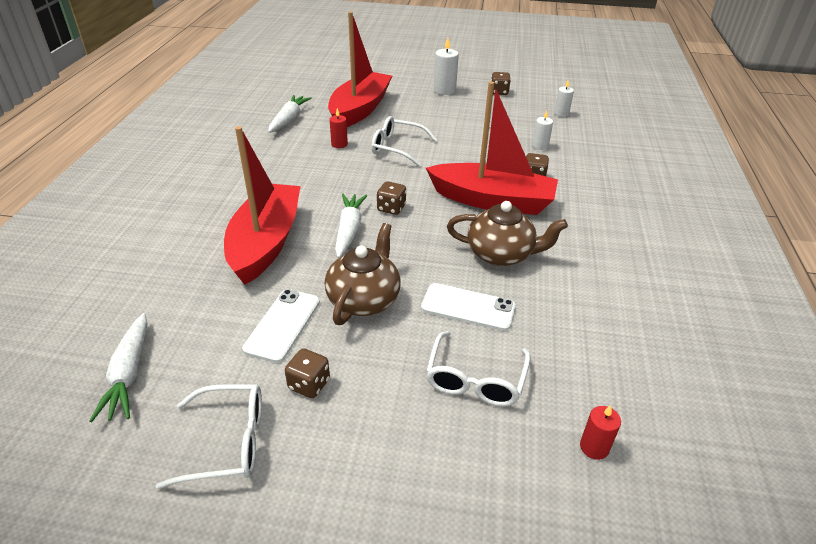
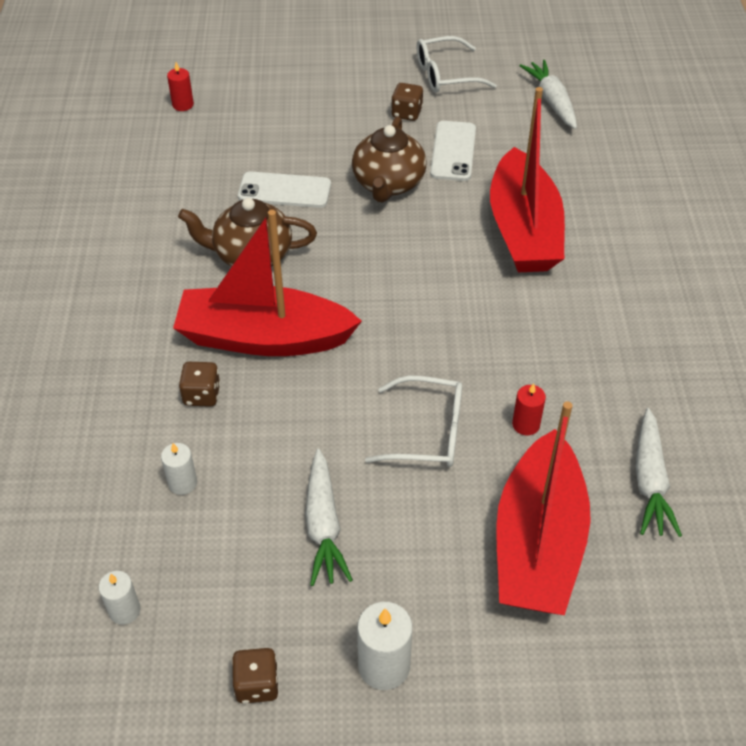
camera: 170 degrees right, 10 degrees up
white carrot [335,194,367,258] -> white carrot moved to [305,449,353,586]
brown dice [377,181,406,215] -> none
white glasses [426,331,530,406] -> none

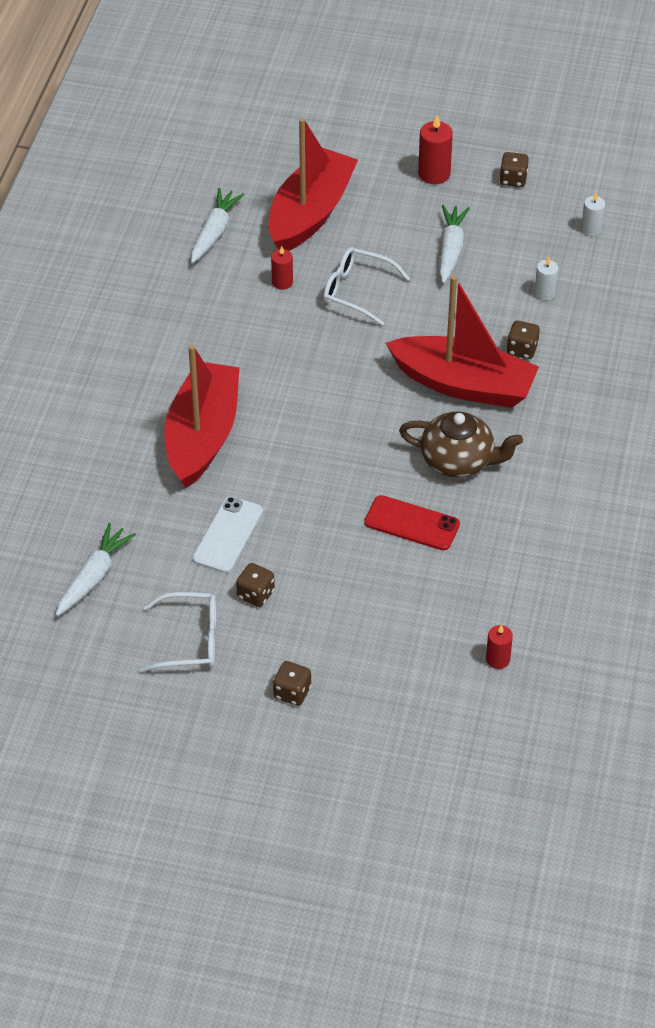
camera: 165 degrees left, 0 degrees up
white phone [238,171,331,208] -> red phone [364,495,460,551]
brown teapot [352,116,427,202] -> none
white candle [357,602,413,690] -> red candle [418,115,453,184]
white carrot [519,60,577,129] -> white carrot turned 150 degrees counterclockwise [56,523,136,616]
none -> brown dice [273,661,311,706]

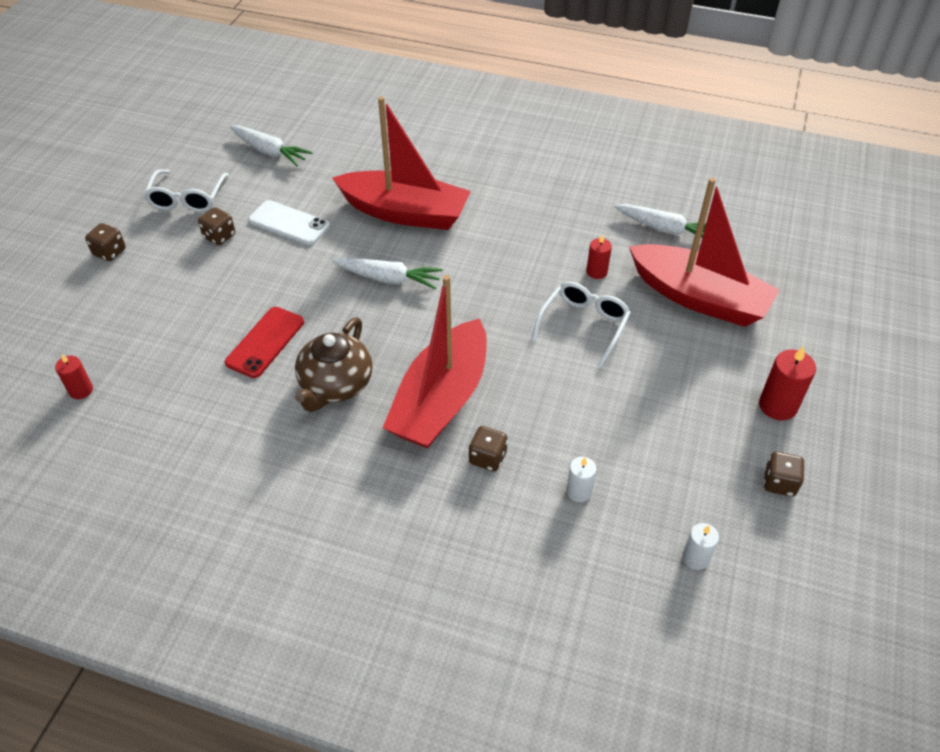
camera: 95 degrees right, 0 degrees up
white carrot [439,205,470,284] -> white carrot moved to [332,257,443,290]

